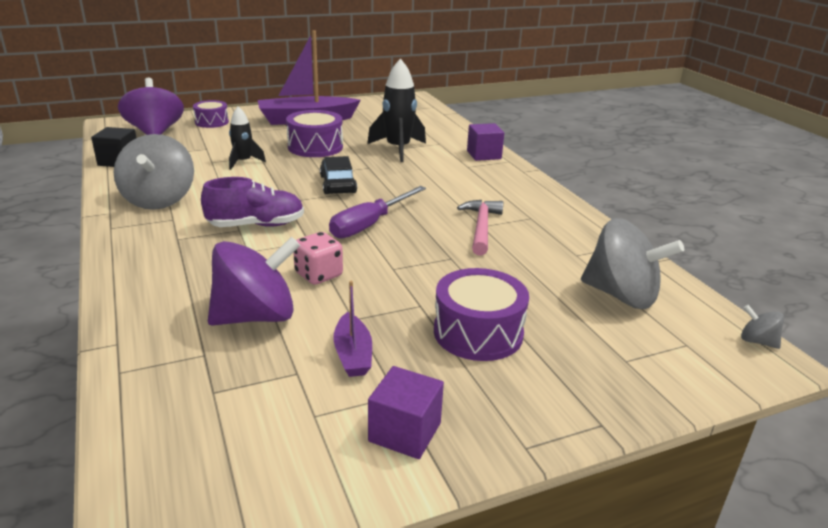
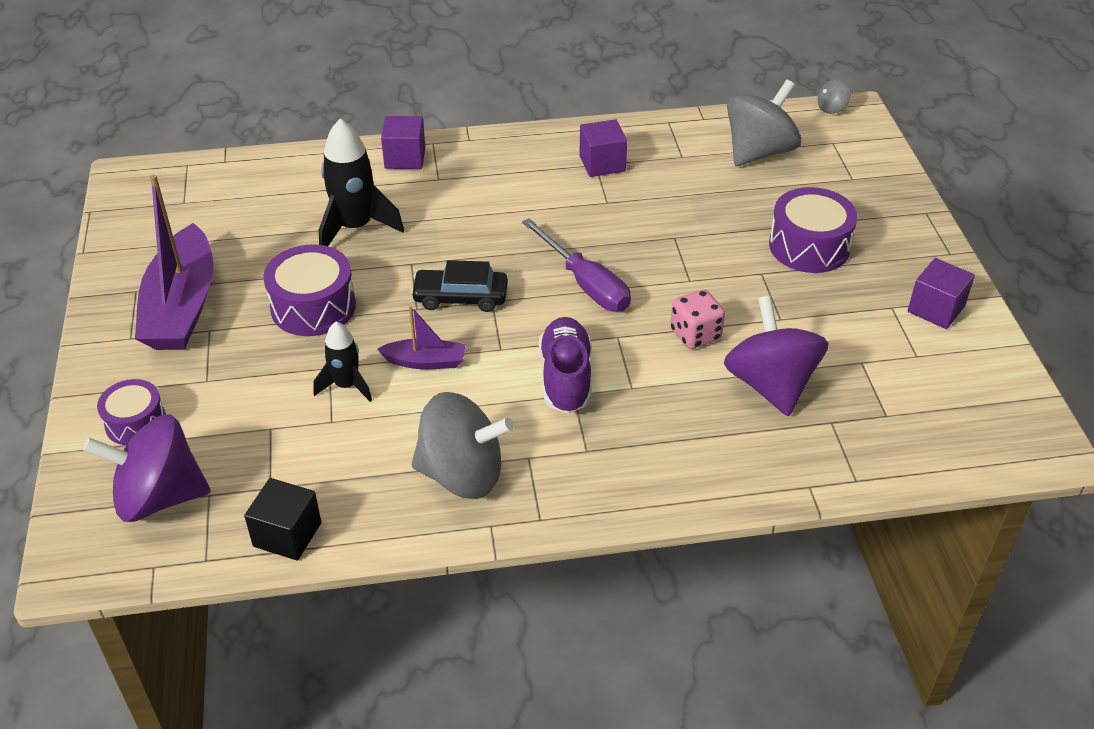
camera: 75 degrees left, 15 degrees up
purple boat [333,281,372,377] -> purple boat moved to [377,306,465,369]
pink hammer [457,200,503,256] -> none
none -> purple cube [579,119,627,177]

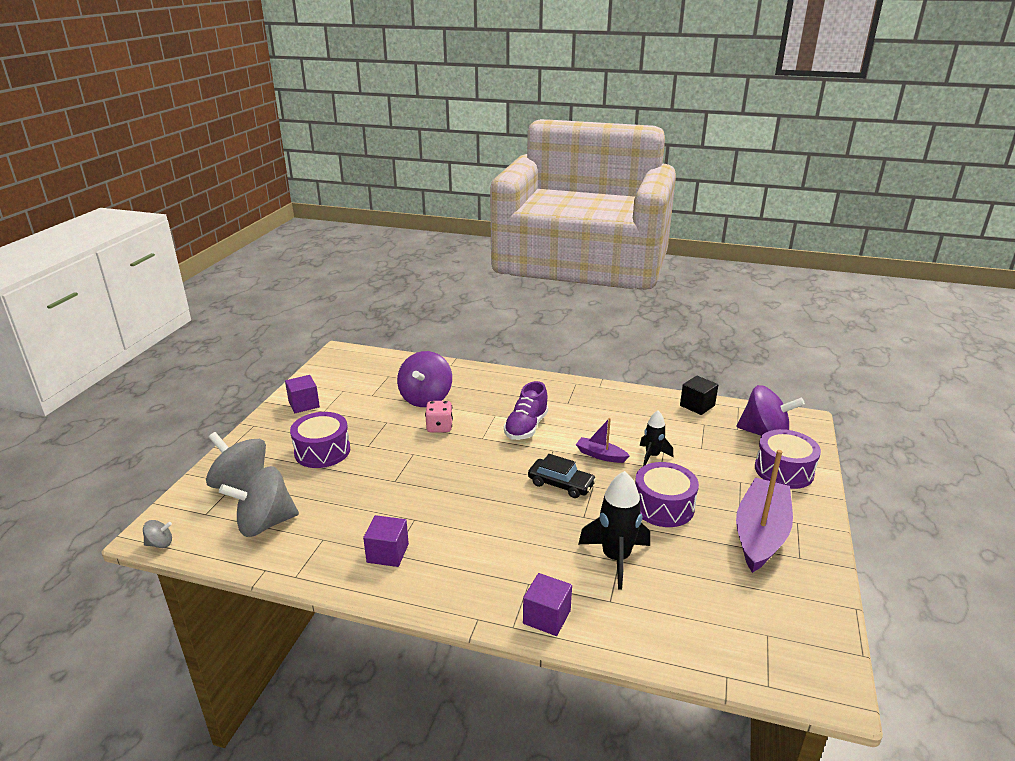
camera: 155 degrees left, 15 degrees down
purple drum [97,379,166,445] -> purple drum [755,429,821,489], size x1.55
grey spinning top [411,392,514,499] -> grey spinning top moved to [206,432,266,491]
purple screwdriver [522,218,631,311] -> none

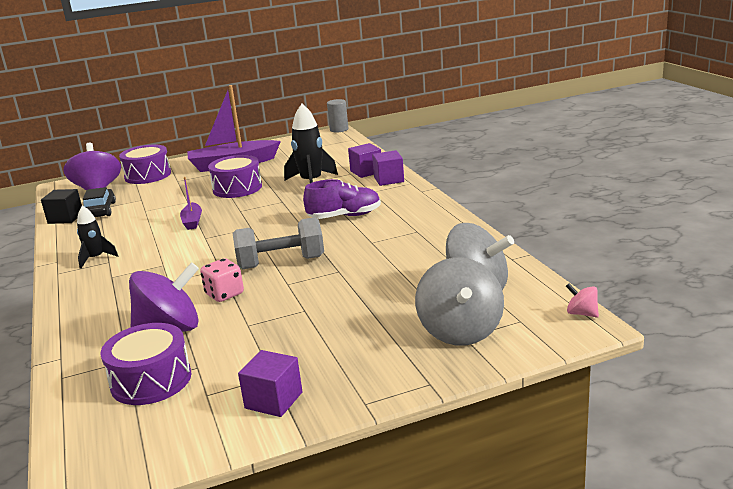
camera: 125 degrees left, 5 degrees down
grey spinning top [143,520,172,548] -> pink spinning top [566,283,599,317]
purple drum [290,412,350,468] -> purple drum moved to [101,323,191,405]
purple cube [363,515,409,567] -> purple cube moved to [348,143,381,178]
purple shoe [504,381,548,440] -> purple shoe moved to [303,179,381,219]
black car [528,454,596,498] -> black car moved to [83,187,116,217]
black rocket [640,411,673,466] -> black rocket moved to [77,206,118,269]
none -> grey dumbbell [232,217,324,269]
none -> grey cylinder [327,99,348,133]

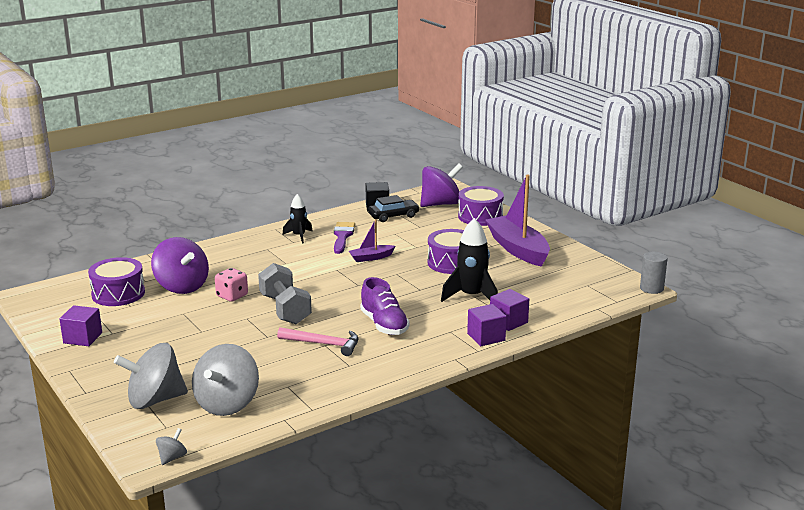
camera: 75 degrees right, 0 degrees up
pink spinning top [566,283,599,317] -> grey spinning top [156,428,187,465]
none -> pink hammer [277,327,358,356]
none -> purple brush [334,222,355,254]

